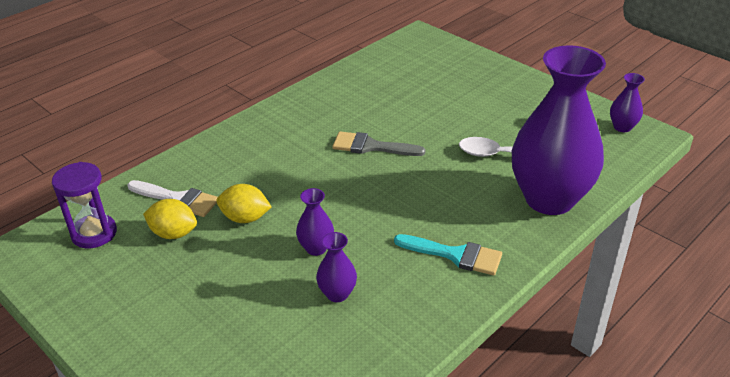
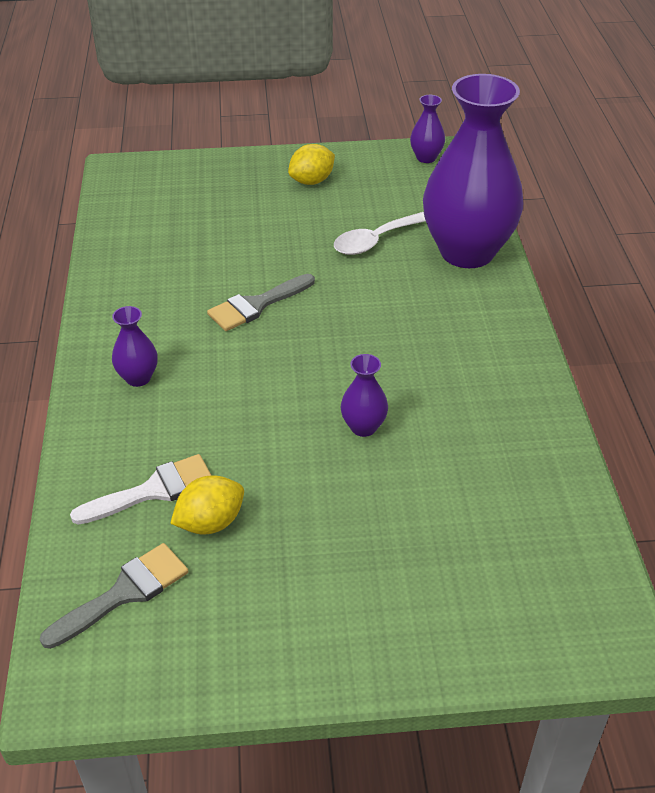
camera: 50 degrees left, 5 degrees up
purple hourglass [52,162,117,248] -> grey brush [40,543,188,649]
yellow lemon [216,184,272,223] -> yellow lemon moved to [288,144,335,185]
purple vase [316,232,357,302] -> purple vase moved to [112,306,158,387]
turquoise brush [394,234,502,275] -> none

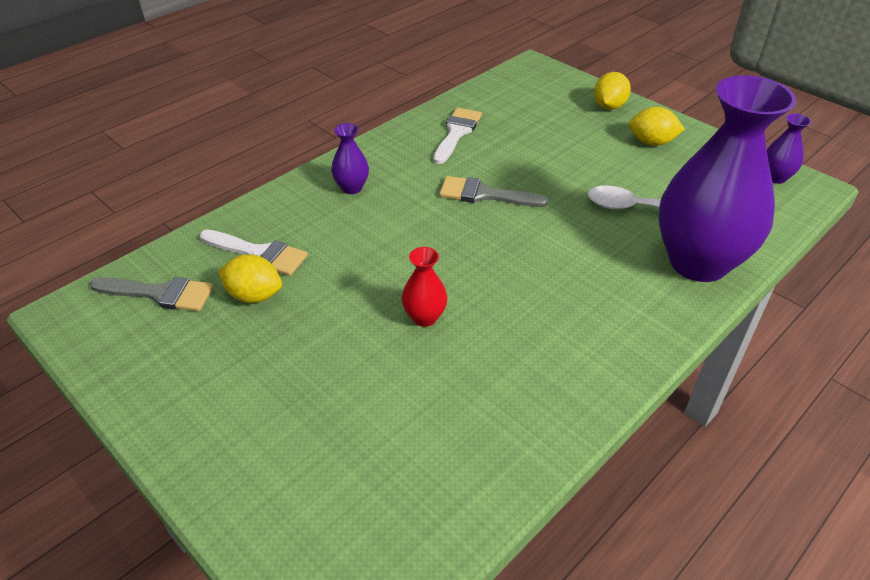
camera: 50 degrees right, 0 degrees up
purple vase [341,354,388,437] -> red vase [402,247,447,327]
none -> white brush [433,108,482,164]
none -> yellow lemon [594,72,631,110]

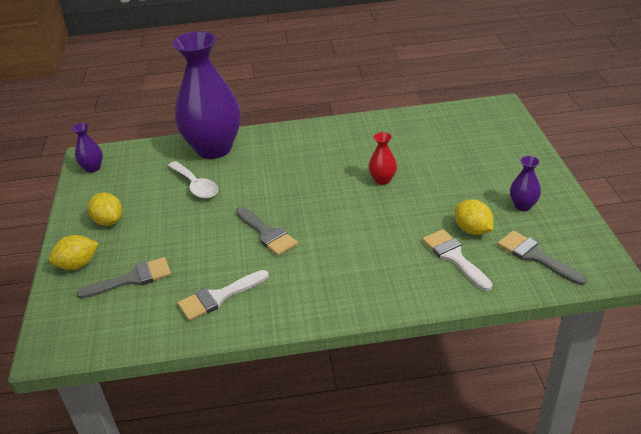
camera: 140 degrees left, 5 degrees down
purple vase [331,123,369,194] -> purple vase moved to [510,156,541,211]
none -> grey brush [76,257,171,299]

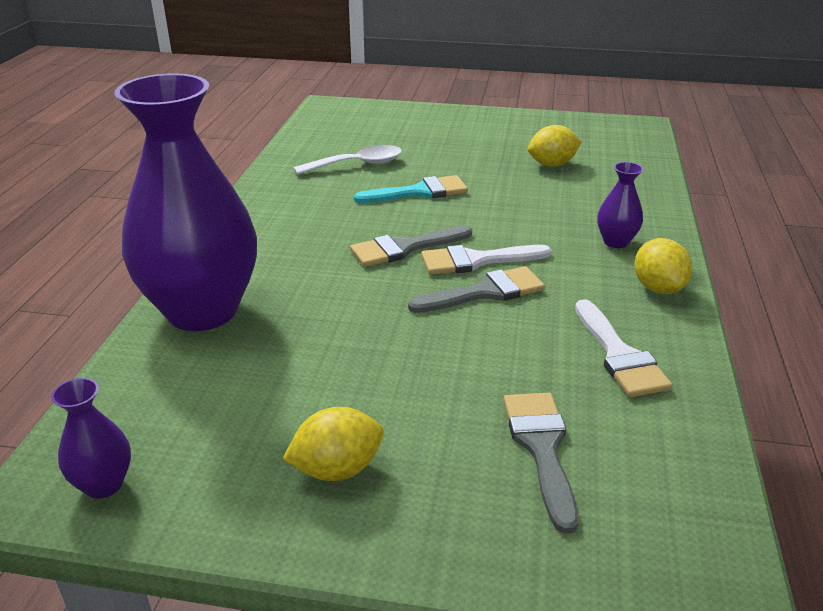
camera: 75 degrees left, 5 degrees down
yellow lemon [49,235,99,270] -> yellow lemon moved to [634,238,692,294]
white spoon [168,161,218,199] -> white spoon moved to [294,145,402,175]
red vase [369,132,397,185] -> turquoise brush [354,175,468,203]
white brush [422,229,493,291] -> white brush moved to [421,245,552,275]
grey brush [497,231,587,285] -> grey brush moved to [350,225,472,267]
purple vase [510,156,541,211] -> purple vase moved to [597,162,643,248]

